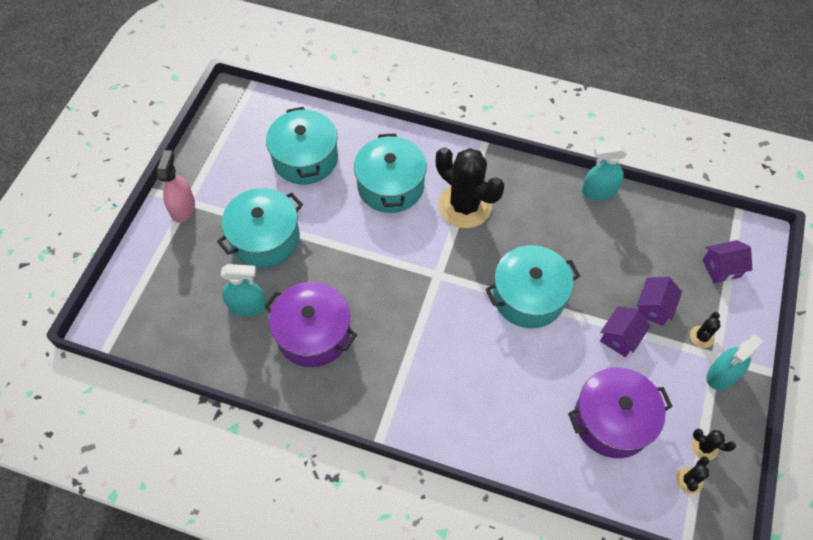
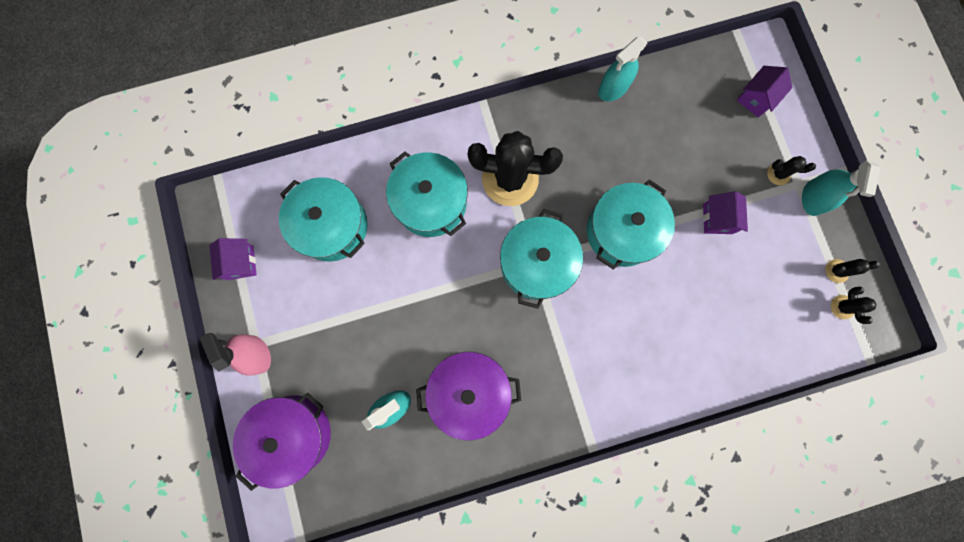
camera: 35 degrees left, 20 degrees up
turquoise pot [217,188,303,268] -> turquoise pot moved to [500,209,583,309]
purple pot [568,367,673,458] -> purple pot moved to [233,393,331,491]
purple house [637,277,682,326] -> purple house moved to [209,238,257,280]
black cactus [690,312,720,348] -> black cactus turned 75 degrees counterclockwise [767,156,816,185]

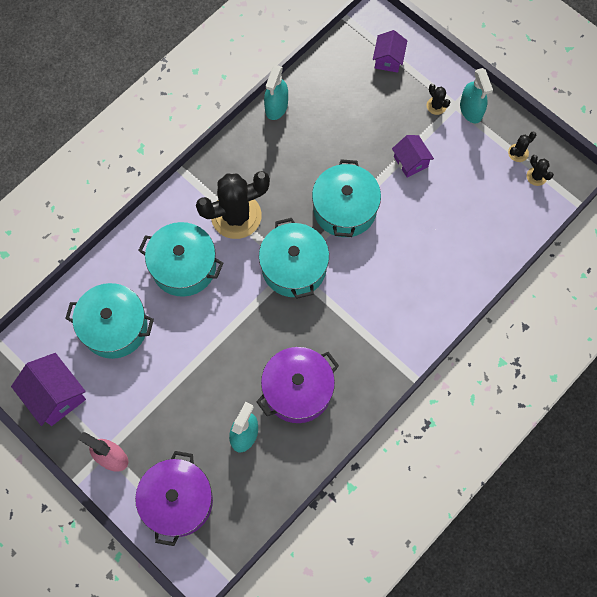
camera: 30 degrees left, 10 degrees down
purple house [209,238,257,280] -> purple house [11,353,86,426], size x1.58
black cactus [767,156,816,185] -> black cactus turned 75 degrees clockwise [427,84,450,115]

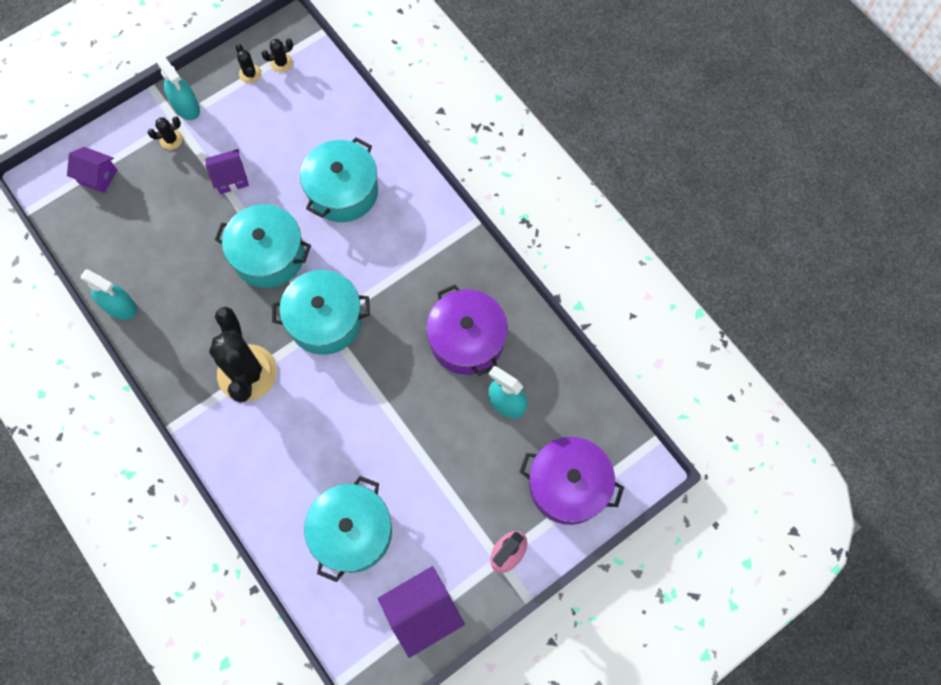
camera: 80 degrees left, 0 degrees up
turquoise pot [138,222,223,297] -> turquoise pot moved to [300,137,378,222]
turquoise spray bottle [460,68,493,123] -> turquoise spray bottle turned 60 degrees clockwise [157,57,200,120]

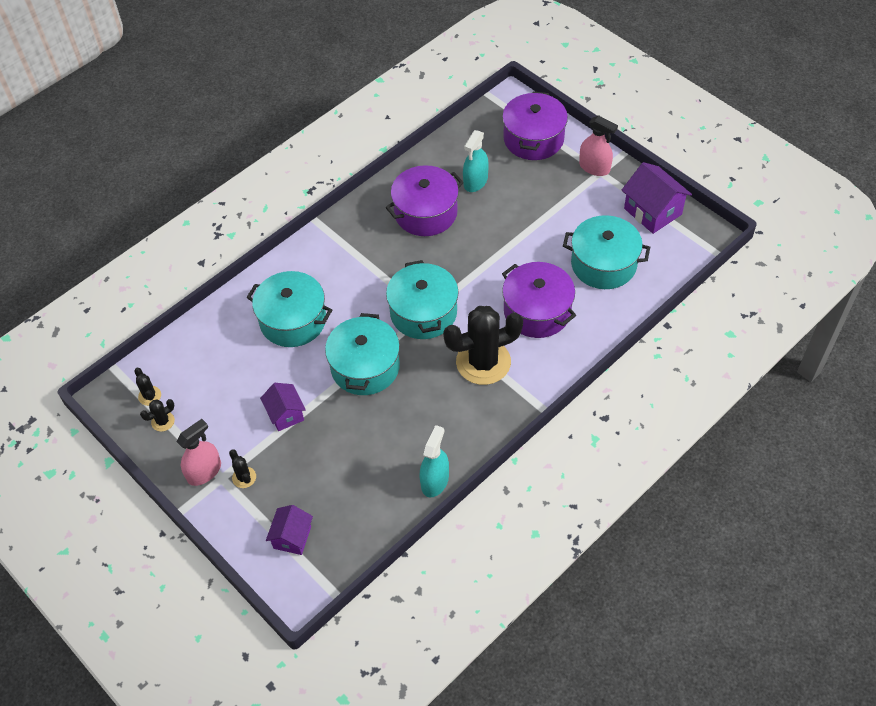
camera: 95 degrees left, 15 degrees down
turquoise spray bottle [157,57,200,120] -> pink spray bottle [176,419,221,486]
none -> purple pot [502,262,576,338]

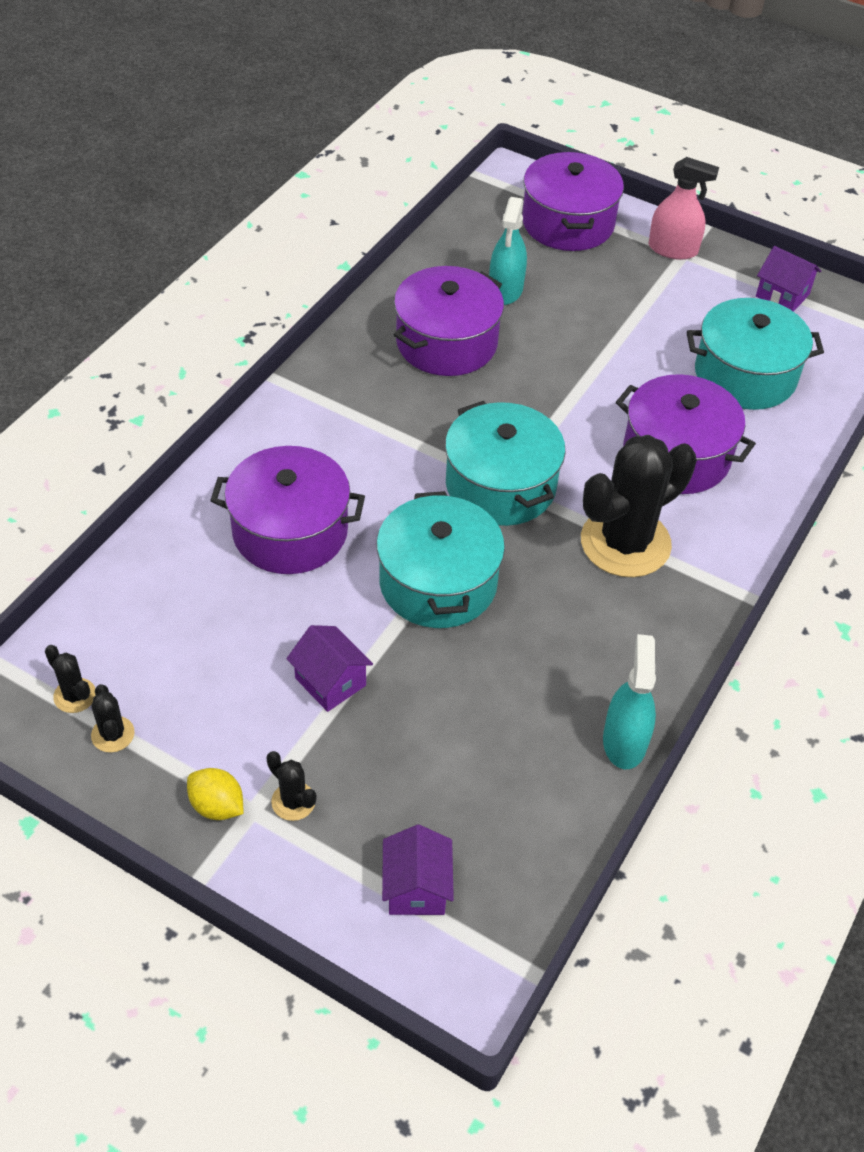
camera: 20 degrees left, 5 degrees down
black cactus [140,399,175,432] -> black cactus turned 60 degrees counterclockwise [91,684,135,753]
pink spray bottle [176,419,221,486] -> yellow lemon [187,768,243,820]
turquoise pot [246,271,332,347] -> purple pot [210,446,365,574]
purple house [622,162,692,234] -> purple house [756,246,821,312], size x0.63

